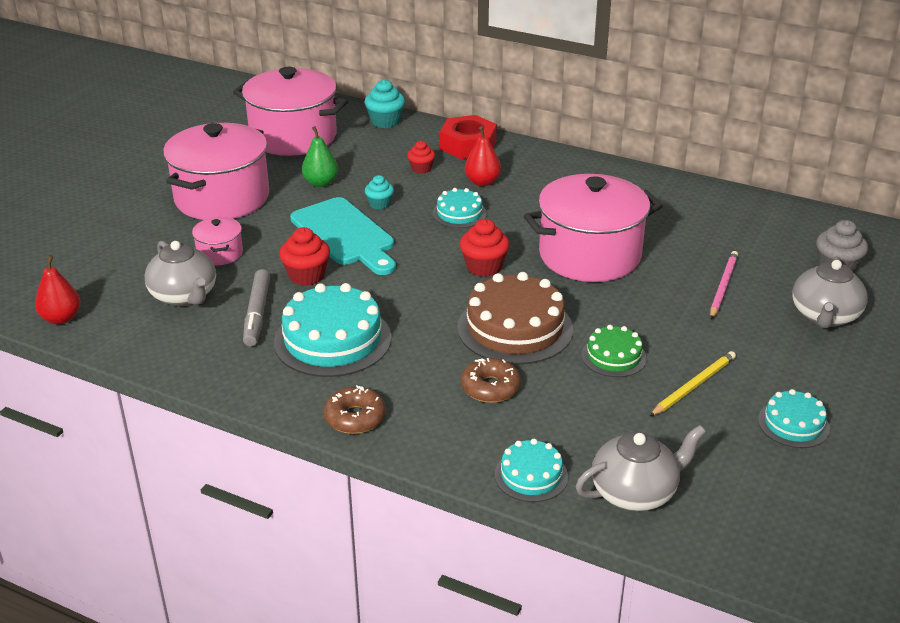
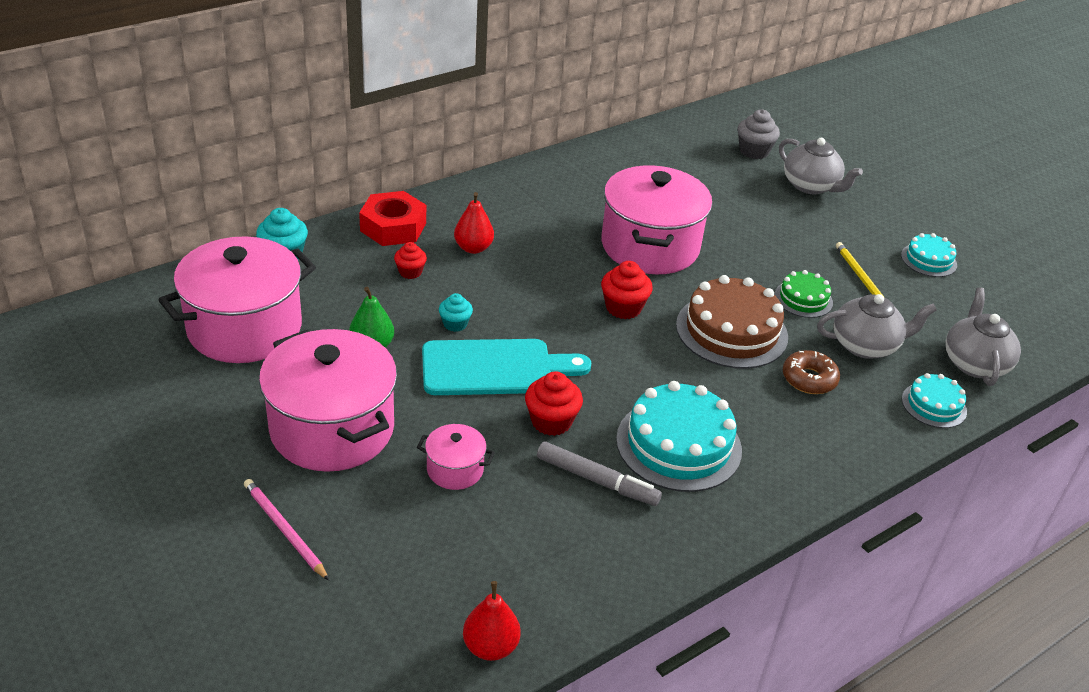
camera: 65 degrees left, 5 degrees up
grey teapot [145,241,216,307] -> grey teapot moved to [817,294,937,359]
brown donut [324,385,386,434] -> none
turquoise cake [432,188,487,228] -> none
pink pencil [710,251,738,319] -> pink pencil moved to [244,479,329,580]

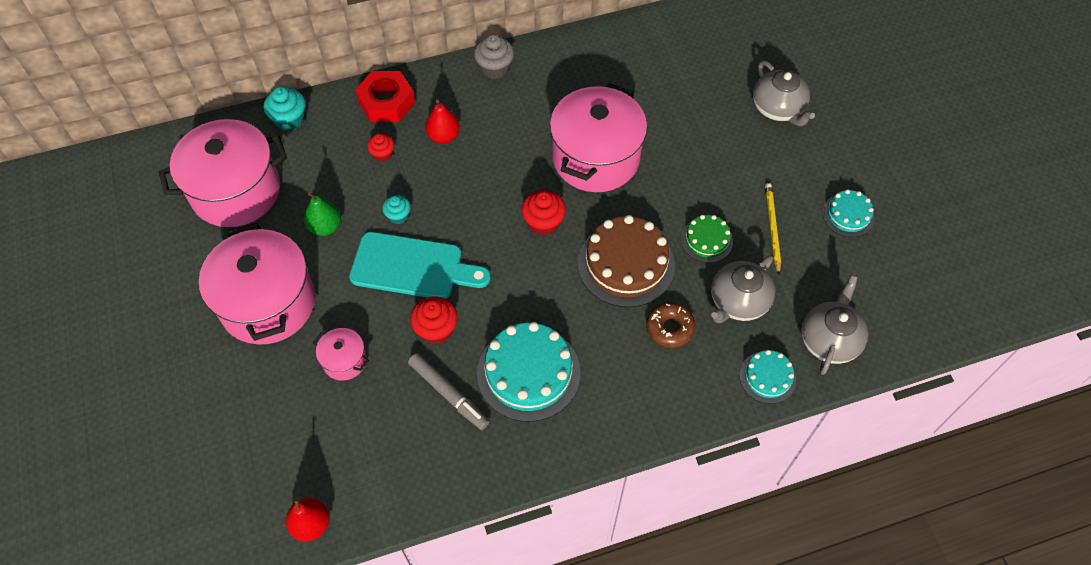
camera: 20 degrees right, 20 degrees up
pink pencil [244,479,329,580] -> none
grey cupcake [737,109,780,159] -> grey cupcake moved to [474,34,514,79]
grey teapot [817,294,937,359] -> grey teapot turned 120 degrees clockwise [711,255,775,323]

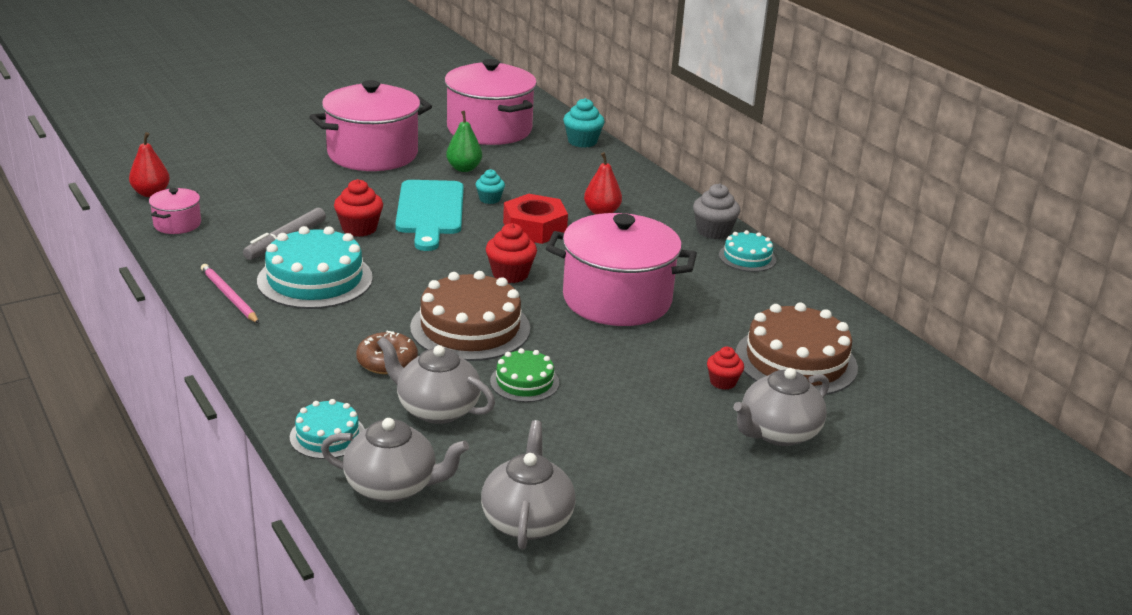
camera: 75 degrees right, 30 degrees down
pink pot [313,328,369,381] -> pink pot moved to [149,188,201,234]
red nut [355,71,415,122] -> red nut moved to [503,194,568,244]
red cupcake [367,133,394,162] -> red cupcake moved to [707,347,744,390]
yellow pencil [765,183,781,274] -> none
turquoise cake [822,189,874,237] -> turquoise cake moved to [719,230,777,272]
none -> pink pencil [201,264,259,324]
none -> grey teapot [481,420,576,550]
none -> brown cake [735,303,858,395]

